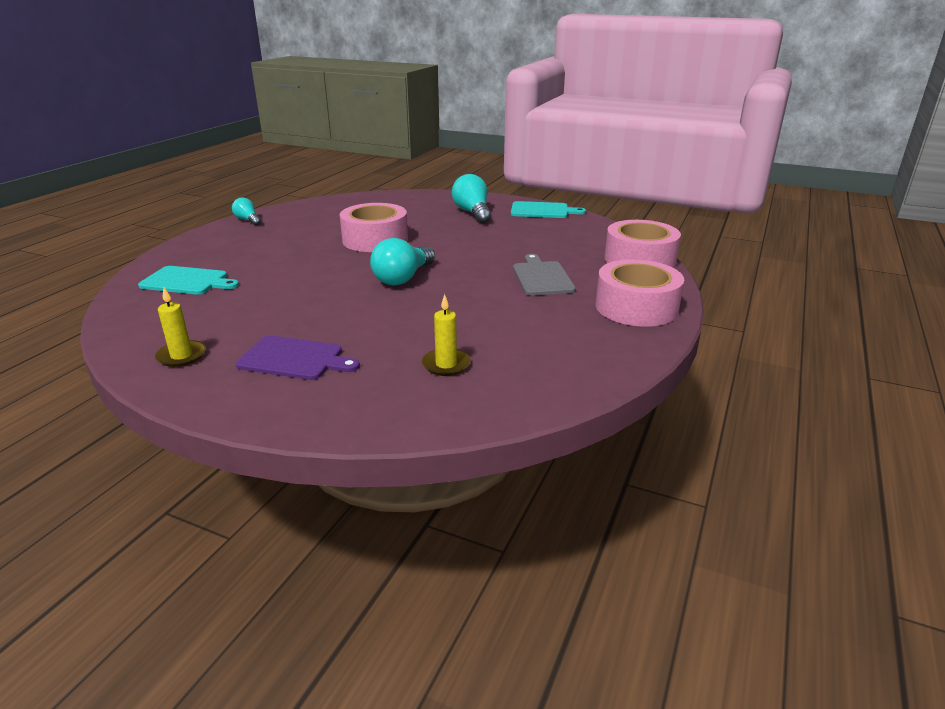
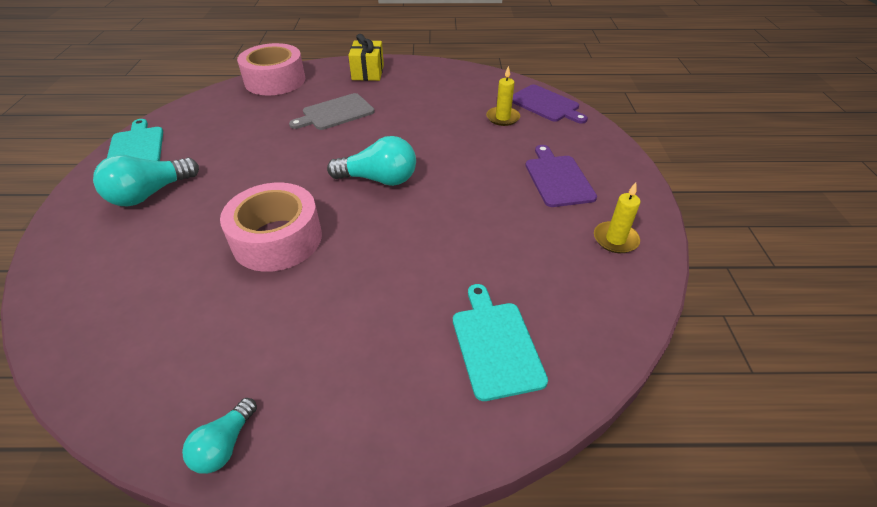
camera: 115 degrees left, 15 degrees up
pink tape [596,259,684,327] -> yellow gift [348,34,384,81]
none -> purple cutting board [512,84,588,124]

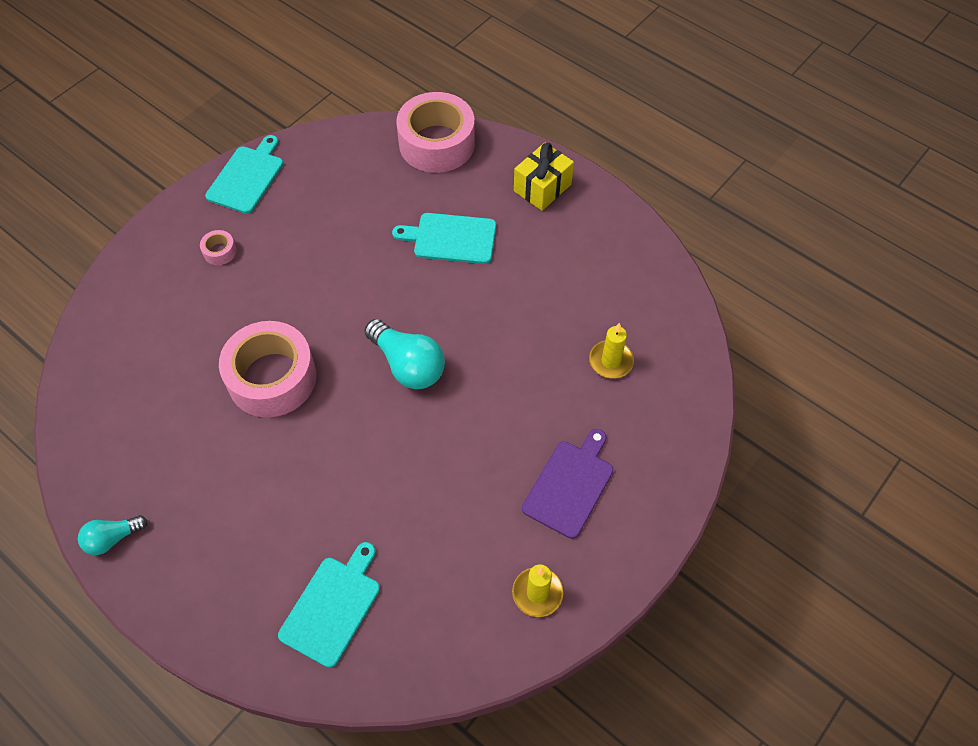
camera: 40 degrees right, 15 degrees up
turquoise light bulb [93,155,199,207] -> pink tape [200,230,237,265]
grey cutting board [289,93,375,130] -> turquoise cutting board [392,213,496,264]
purple cutting board [512,84,588,124] -> none

